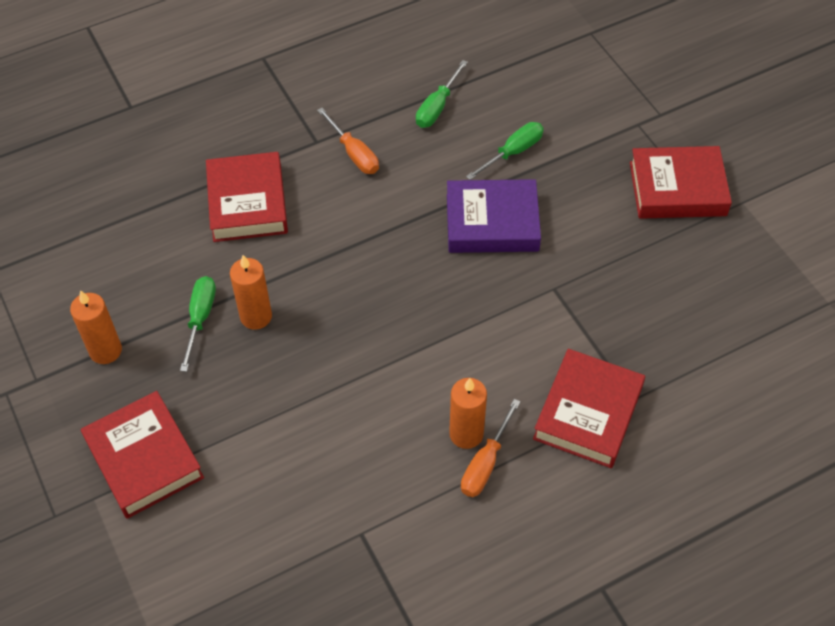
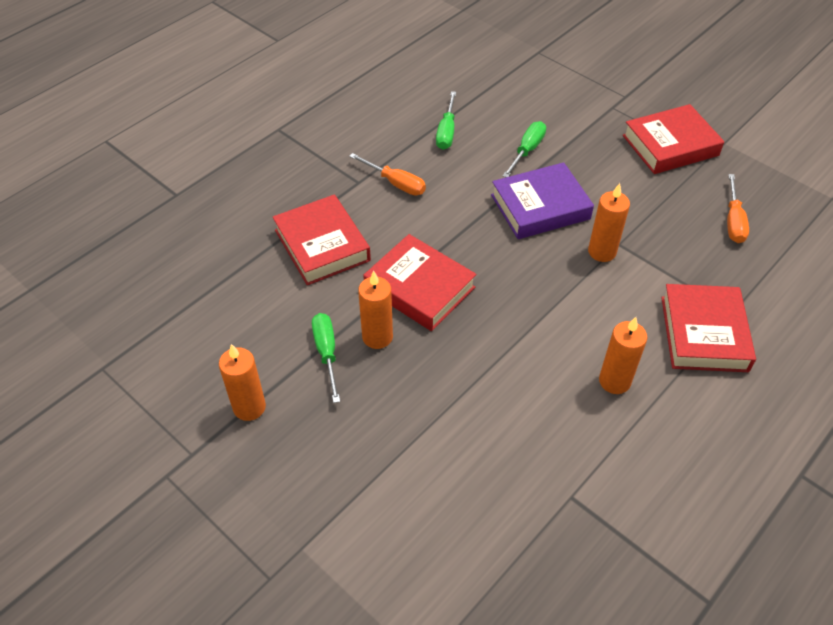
camera: 20 degrees left, 5 degrees down
red book [81,391,204,519] -> red book moved to [364,234,477,331]
orange screwdriver [461,399,521,497] -> orange screwdriver moved to [727,174,749,243]
none -> orange candle [588,183,630,262]

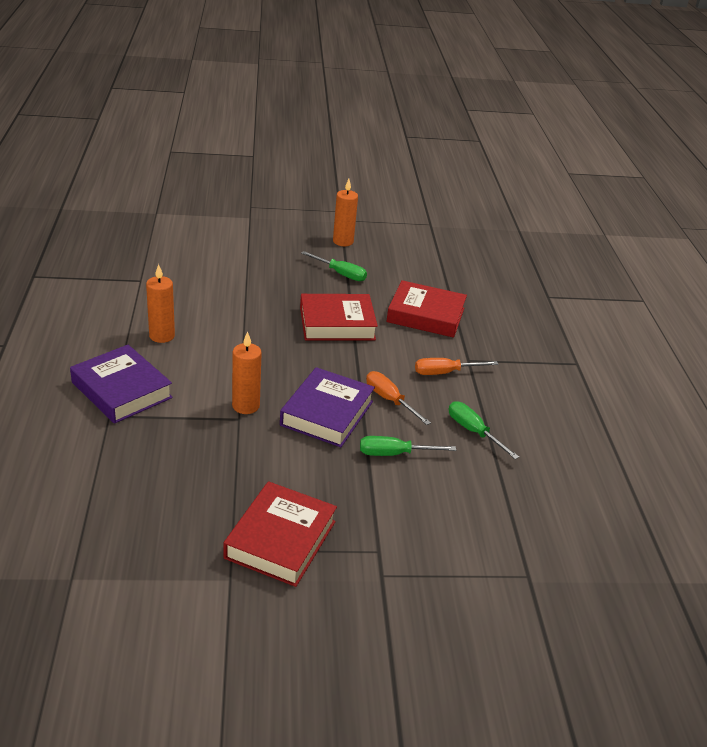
camera: 130 degrees right, 15 degrees down
orange candle [358,271,393,349] -> none
green screwdriver [503,121,546,177] -> green screwdriver turned 105 degrees clockwise [360,436,456,456]
red book [661,284,756,372] -> purple book [70,345,173,424]
orange screwdriver [727,174,749,243] -> orange screwdriver moved to [366,371,431,425]

